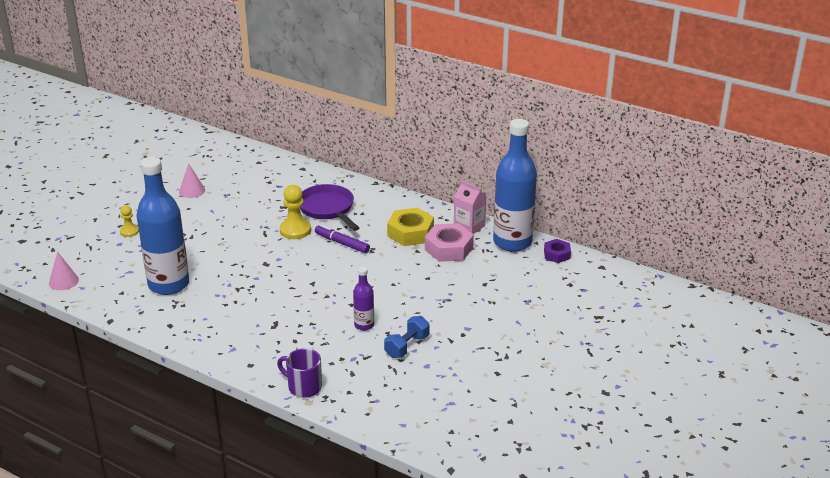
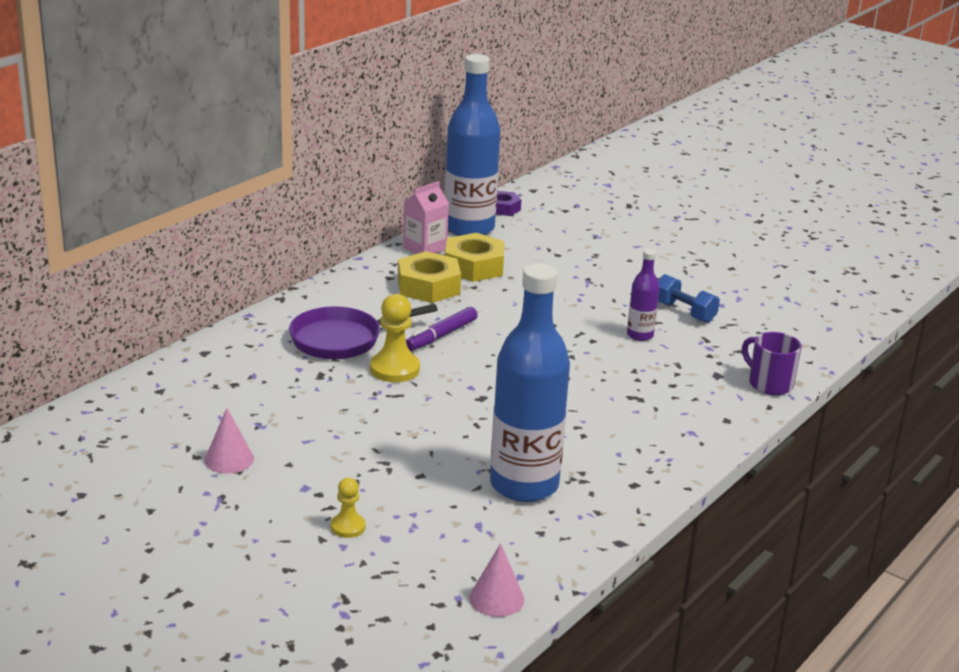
camera: 85 degrees left, 5 degrees down
purple mug [277,348,322,398] -> purple mug turned 105 degrees clockwise [742,332,802,395]
pink nut [425,223,474,262] -> yellow nut [445,233,505,282]

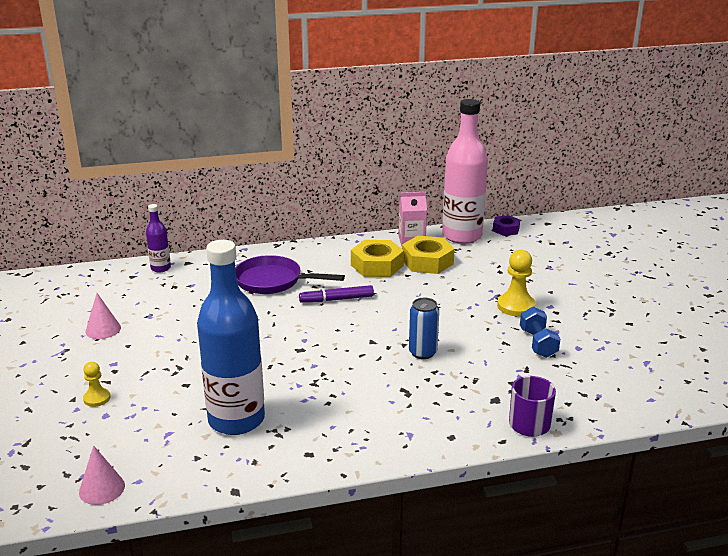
camera: 40 degrees right, 0 degrees up
yellow pawn [370,294,420,382] -> yellow pawn moved to [497,250,536,316]
blue bottle [444,54,500,236] -> pink bottle [442,99,488,244]
purple bottle [627,249,660,341] -> purple bottle moved to [146,204,171,273]
none -> blue can [409,298,439,359]

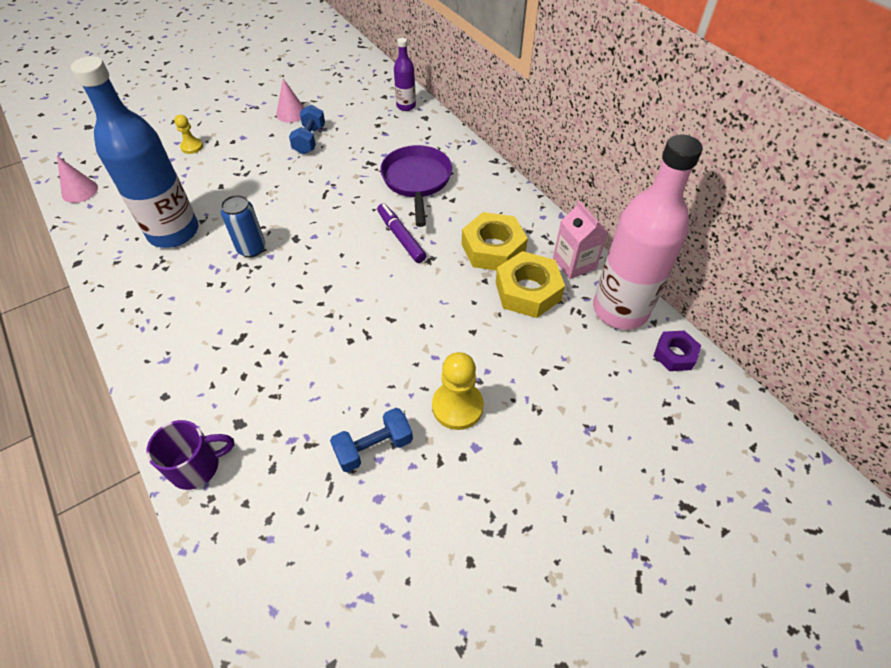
camera: 70 degrees right, 25 degrees up
blue can [409,298,439,359] -> blue can moved to [221,195,265,257]
none -> blue dumbbell [289,105,325,154]

